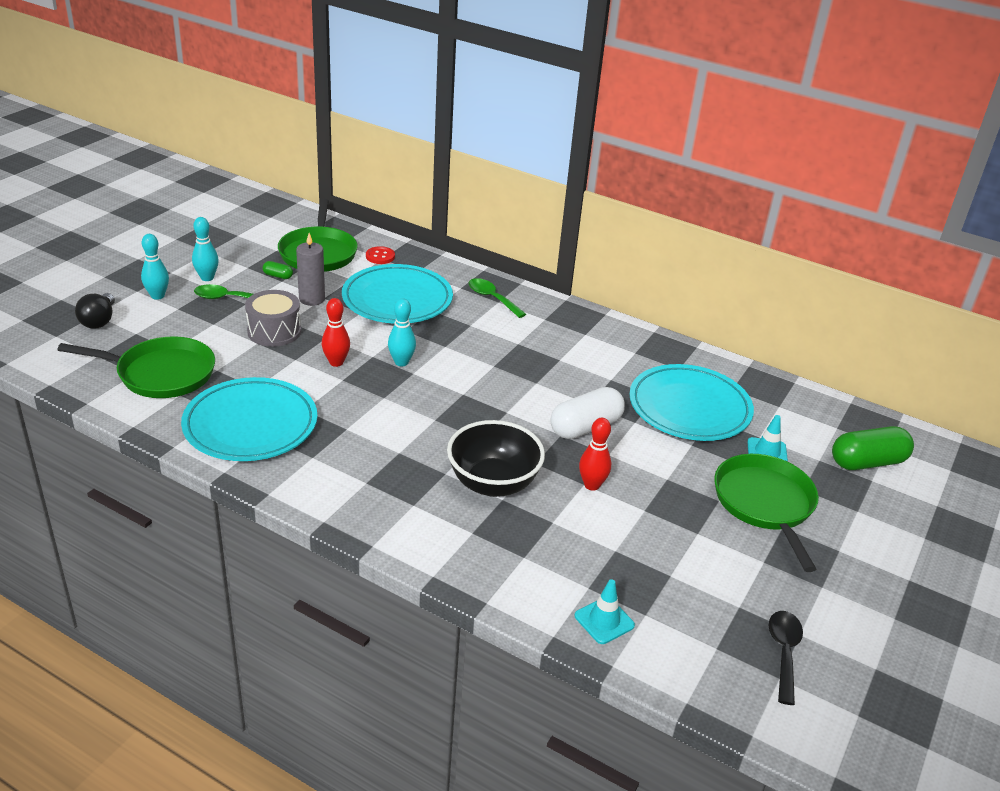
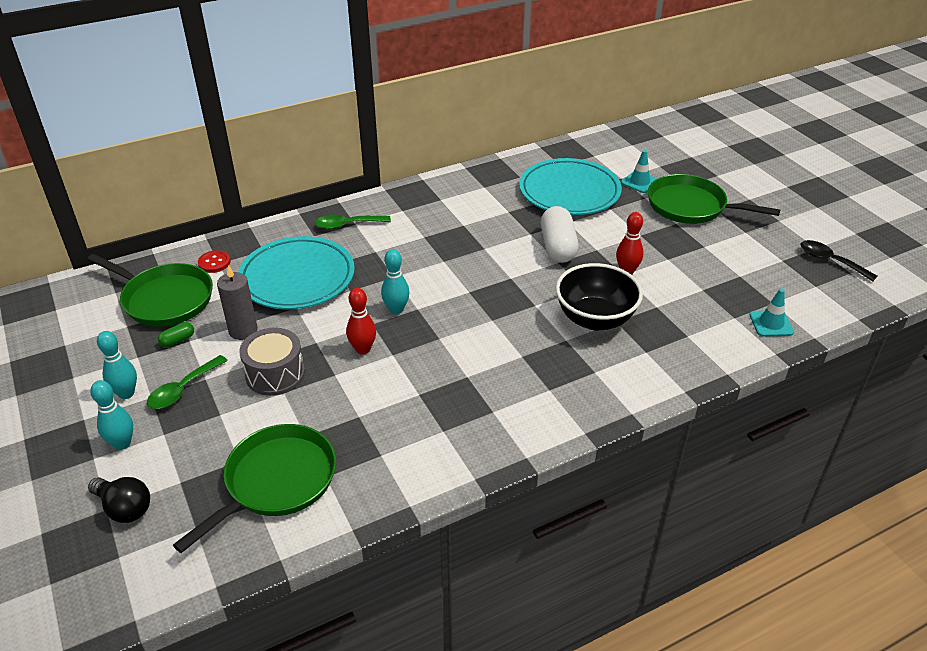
camera: 55 degrees left, 5 degrees up
turquoise plate [181,377,317,461] -> none
green capsule [832,426,914,470] -> none

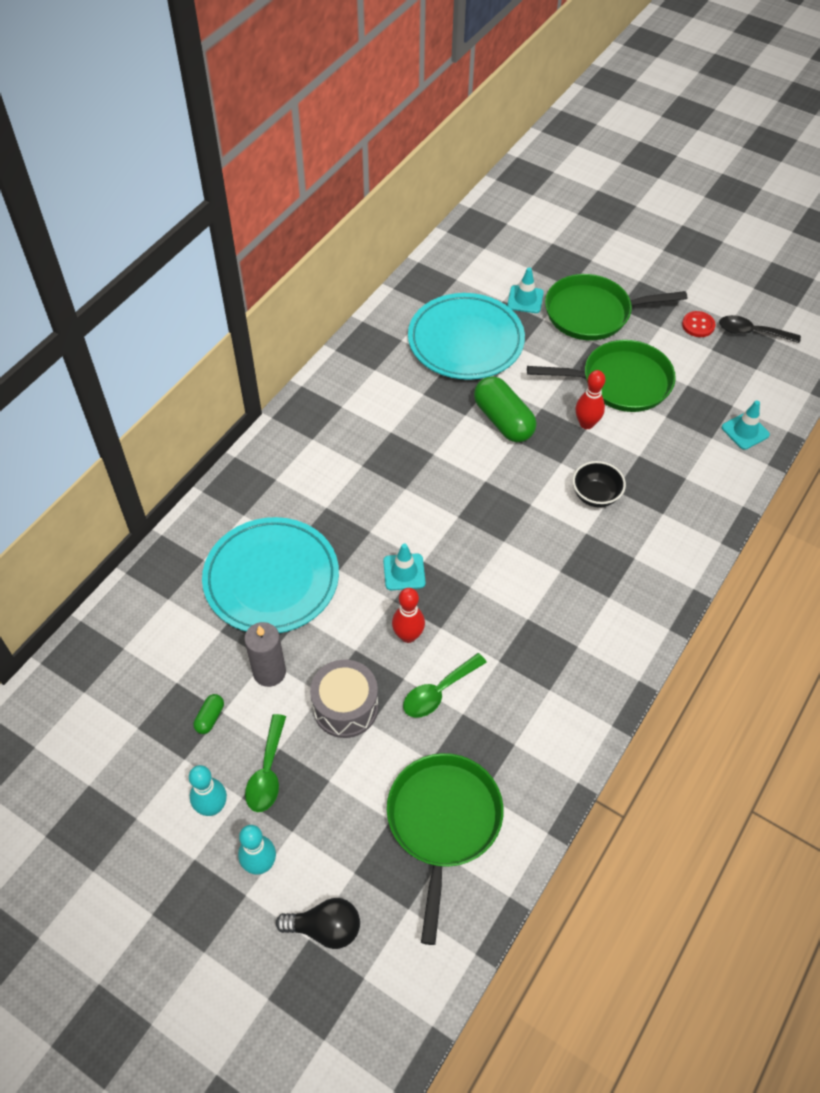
camera: 30 degrees left, 15 degrees up
green pan [87,254,213,327] -> green pan moved to [527,340,676,412]
red button [198,250,231,273] -> red button moved to [682,311,715,337]
green spoon [315,215,391,230] -> green spoon moved to [403,653,487,718]
turquoise bowling pin [381,249,410,314] -> turquoise traffic cone [383,544,426,590]
white capsule [541,206,579,263] -> green capsule [474,376,536,442]
black bowl [556,263,643,330] -> black bowl [573,461,626,508], size x0.59

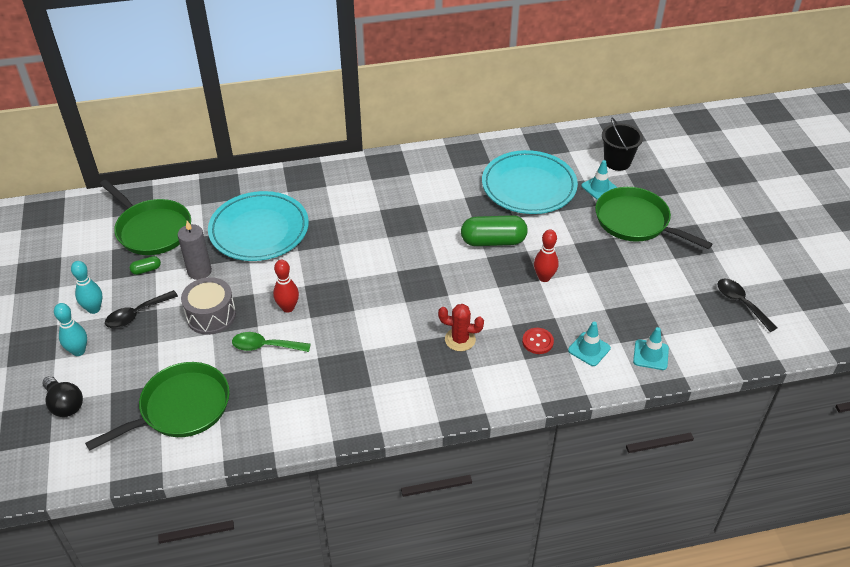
camera: 45 degrees right, 10 degrees down
green spoon [245,714,286,812] -> black spoon [105,290,178,328]
turquoise traffic cone [383,544,426,590] -> turquoise traffic cone moved to [568,322,611,366]
green capsule [474,376,536,442] -> green capsule turned 75 degrees clockwise [461,215,528,246]
green pan [527,340,676,412] -> green pan moved to [100,180,191,255]
black bowl [573,461,626,508] -> none
red button [682,311,715,337] -> red button moved to [522,328,554,354]
none -> red cactus [438,304,484,351]
none -> black bucket [602,117,643,171]

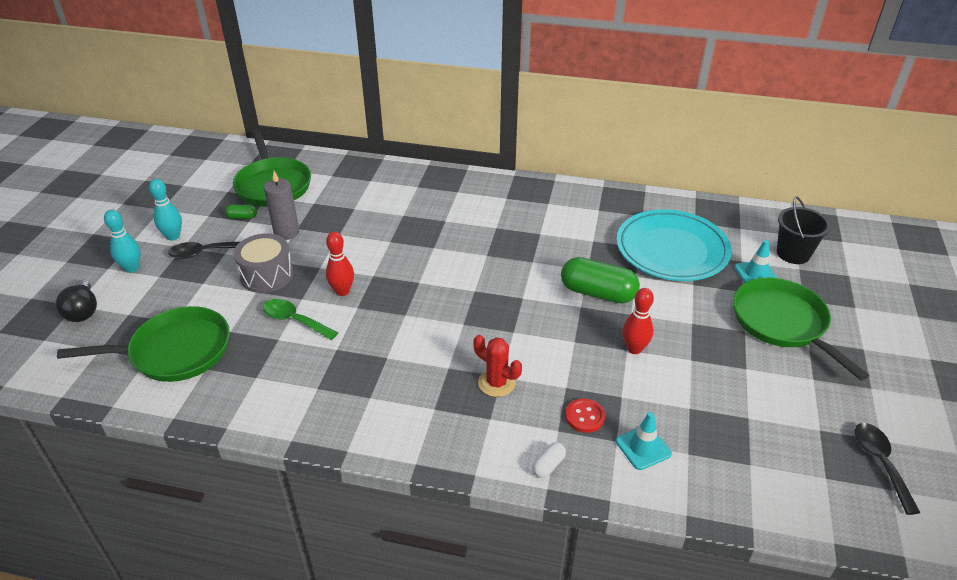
camera: 25 degrees right, 5 degrees down
turquoise plate [208,191,309,261] -> none
turquoise traffic cone [633,327,669,370] -> none
none -> white capsule [532,442,566,478]

